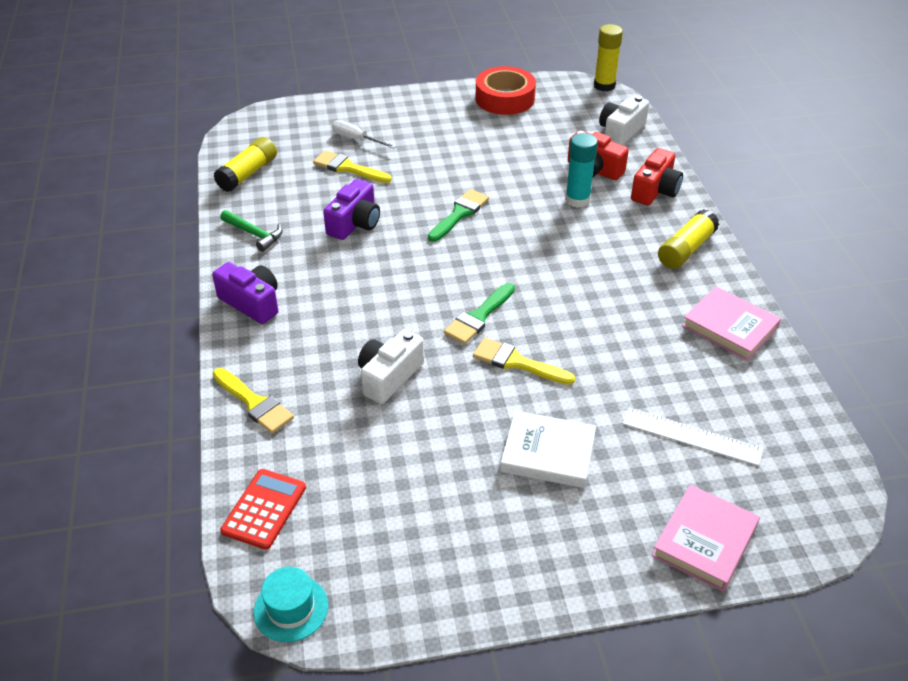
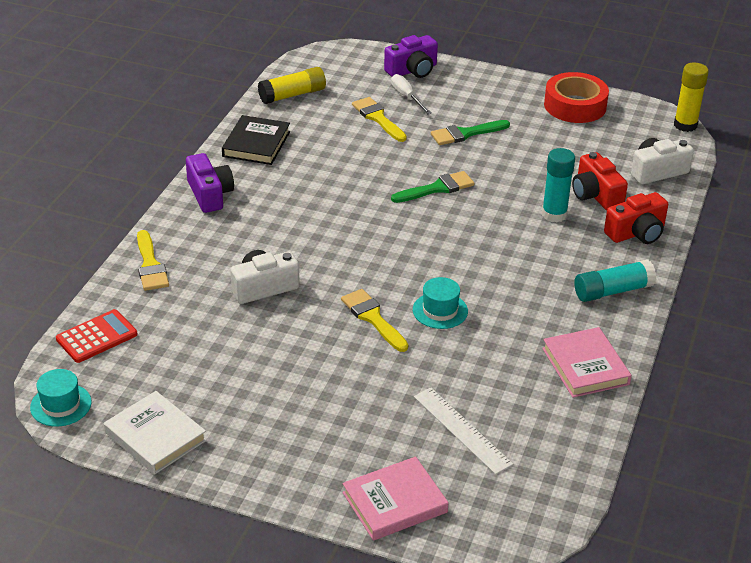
camera: 30 degrees right, 5 degrees down
green hammer [220,210,283,252] -> black book [222,115,290,165]
purple camera [323,179,380,240] -> purple camera moved to [384,35,438,78]
green brush [444,283,515,344] -> green brush moved to [431,120,510,145]
white book [500,411,596,488] -> white book moved to [104,391,207,475]
yellow glue stick [658,209,719,269] -> turquoise glue stick [574,260,656,302]
none -> turquoise hat [413,277,468,329]

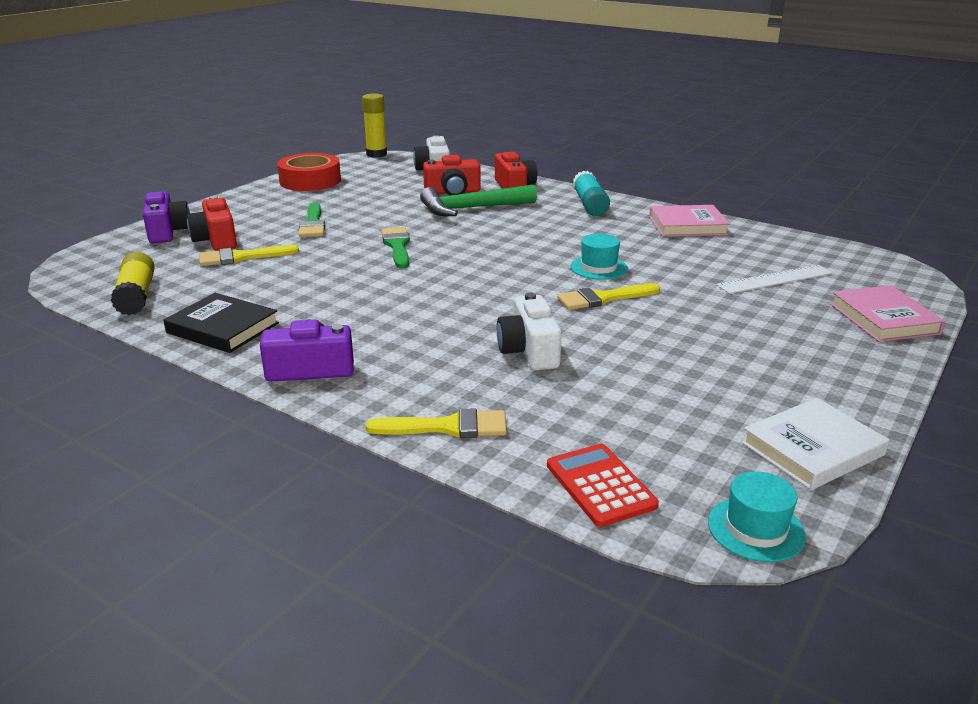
camera: 75 degrees left, 10 degrees down
white screwdriver [391,74,432,114] -> red camera [187,196,237,251]
turquoise glue stick [542,148,575,222] -> green hammer [420,185,537,216]

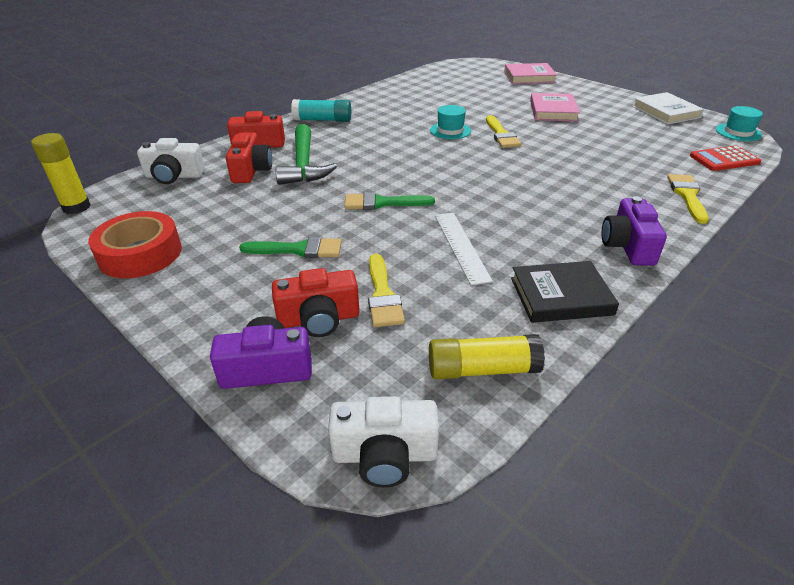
camera: 80 degrees left, 10 degrees up
black book [164,293,279,353] -> black book turned 45 degrees clockwise [511,261,619,323]
white camera [497,293,562,371] -> white camera moved to [328,396,439,487]
pink book [649,205,730,237] -> pink book moved to [530,93,580,121]
white ruler [716,265,833,294] -> white ruler moved to [435,213,493,285]

